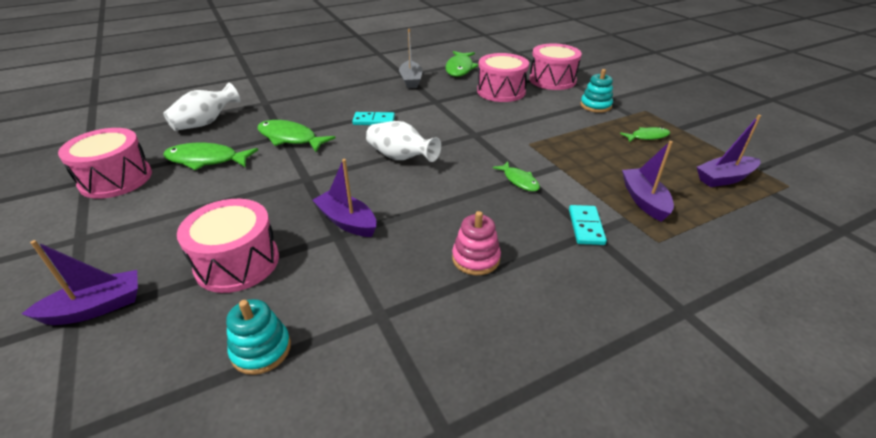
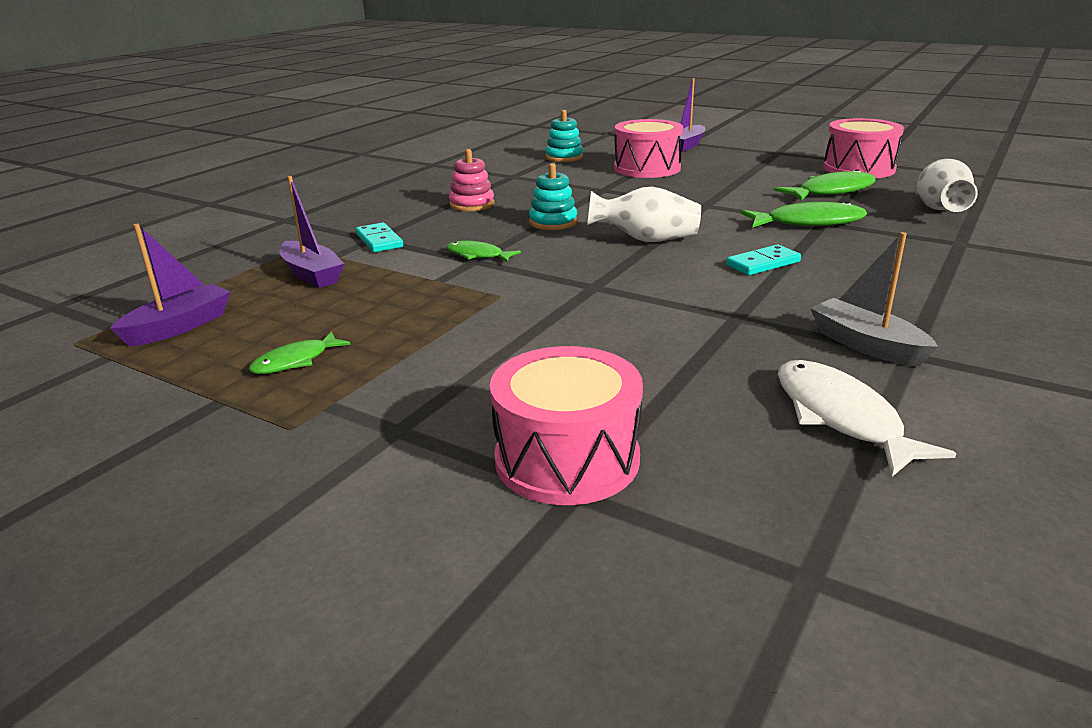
camera: 150 degrees right, 10 degrees down
purple boat [313,159,376,237] -> none
green fish [445,51,479,77] -> white fish [778,360,956,477]
pink drum [477,53,529,102] -> none
turquoise stacking toy [580,69,613,113] -> turquoise stacking toy moved to [529,163,577,230]

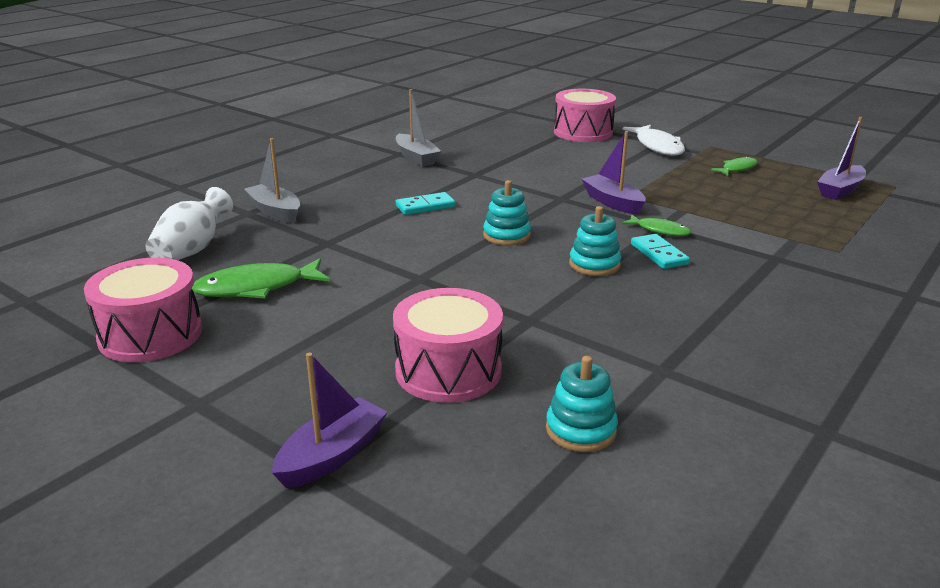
camera: 175 degrees left, 0 degrees up
purple boat [279,176,344,288] -> purple boat moved to [582,131,646,215]
turquoise domino [356,223,403,252] -> turquoise domino moved to [631,234,690,269]
pink stacking toy [449,149,494,212] -> none
white vase [587,187,701,242] -> turquoise stacking toy [483,180,531,245]
green fish [740,201,867,227] -> none
white fish [778,360,956,477] -> white fish moved to [623,125,685,155]
none -> grey boat [244,138,300,223]

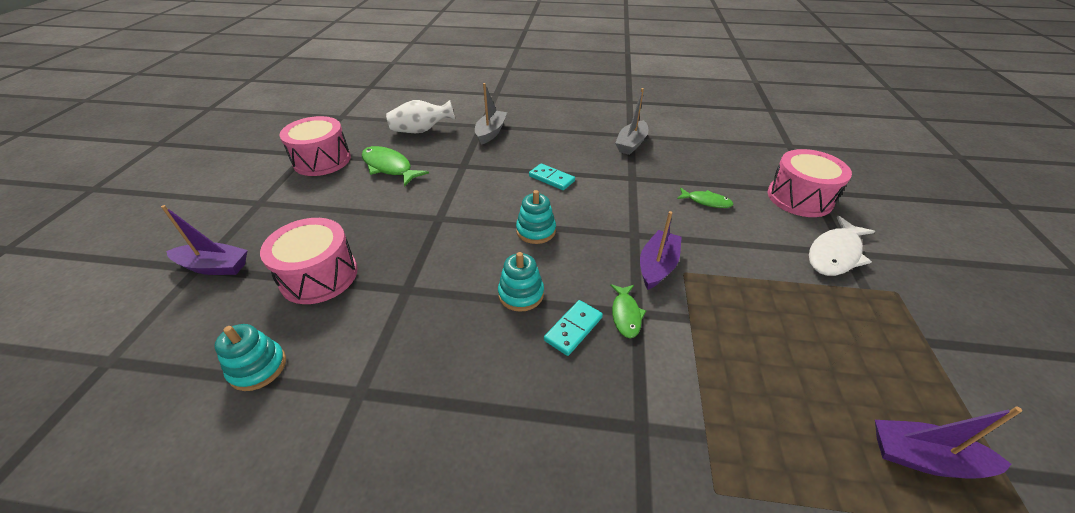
camera: 60 degrees right, 15 degrees up
green fish [711,156,758,176] -> green fish moved to [677,188,734,208]

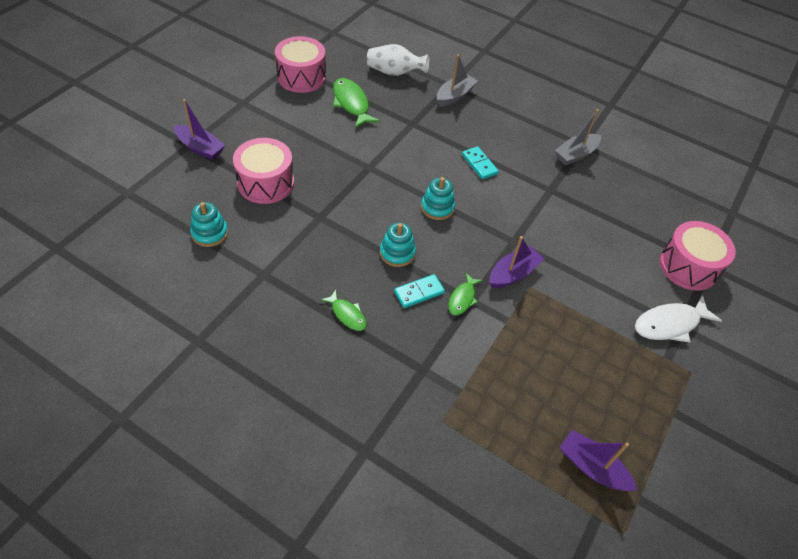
camera: 20 degrees right, 10 degrees up
green fish [677,188,734,208] -> green fish moved to [321,290,367,331]

